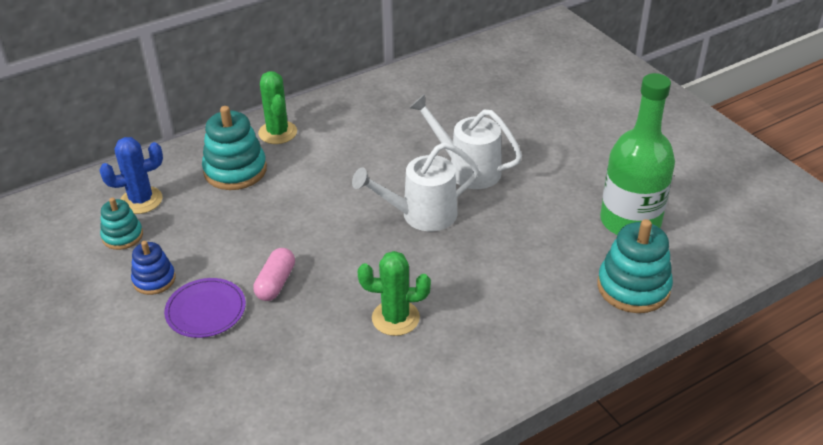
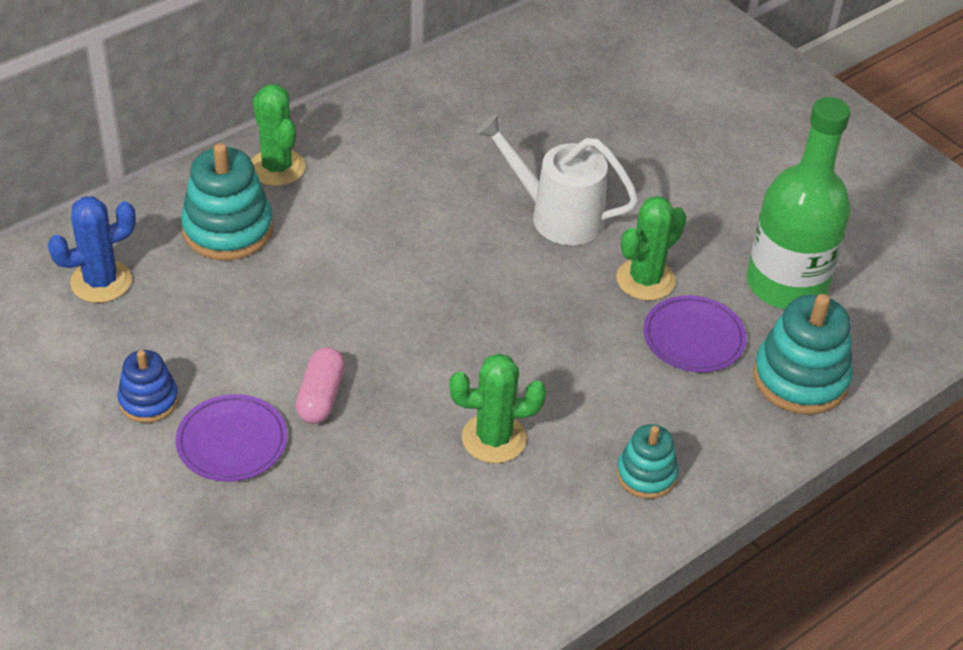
camera: 10 degrees left, 5 degrees up
turquoise stacking toy [100,198,143,250] -> turquoise stacking toy moved to [616,424,678,499]
white watering can [352,142,479,231] -> none
none -> green cactus [616,196,687,301]
none -> purple plate [644,295,747,372]

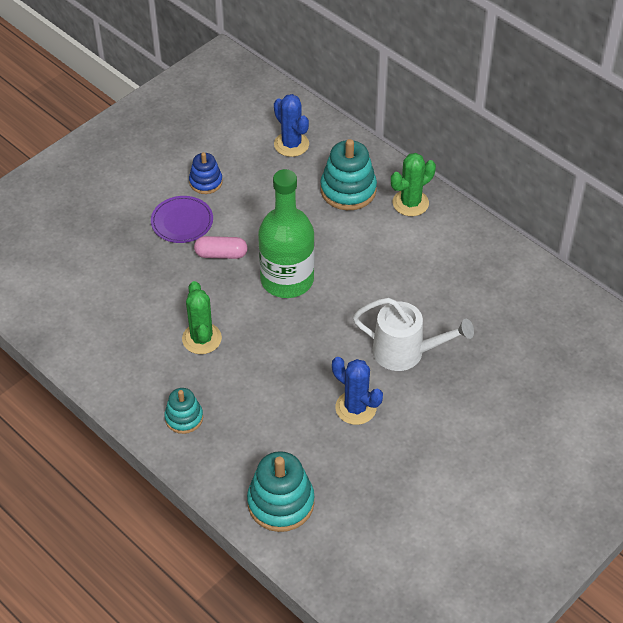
camera: 85 degrees right, 5 degrees up
white watering can [476,114,639,245] -> white watering can turned 90 degrees clockwise [353,298,474,371]
green cactus [616,196,687,301] -> blue cactus [332,357,383,425]
purple plate [644,295,747,372] -> none
green bottle [746,97,851,309] -> green bottle moved to [258,169,315,298]

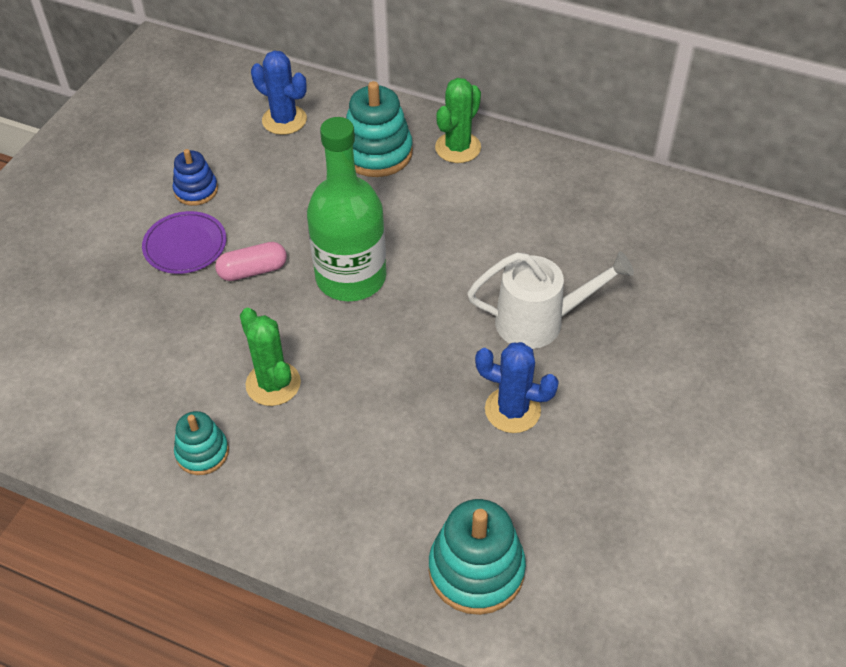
camera: 20 degrees left, 0 degrees up
turquoise stacking toy [164,388,203,434] -> turquoise stacking toy moved to [174,411,229,475]

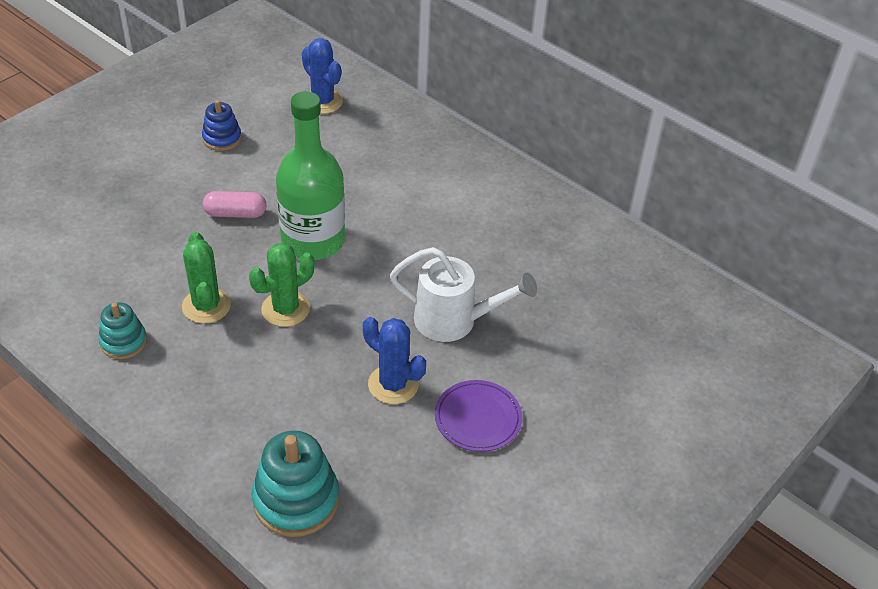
camera: 15 degrees right, 5 degrees down
purple plate [142,211,226,274] -> purple plate moved to [435,380,522,452]
turquoise stacking toy [346,81,413,177] -> none
green cactus [435,78,481,163] -> green cactus moved to [249,243,315,327]

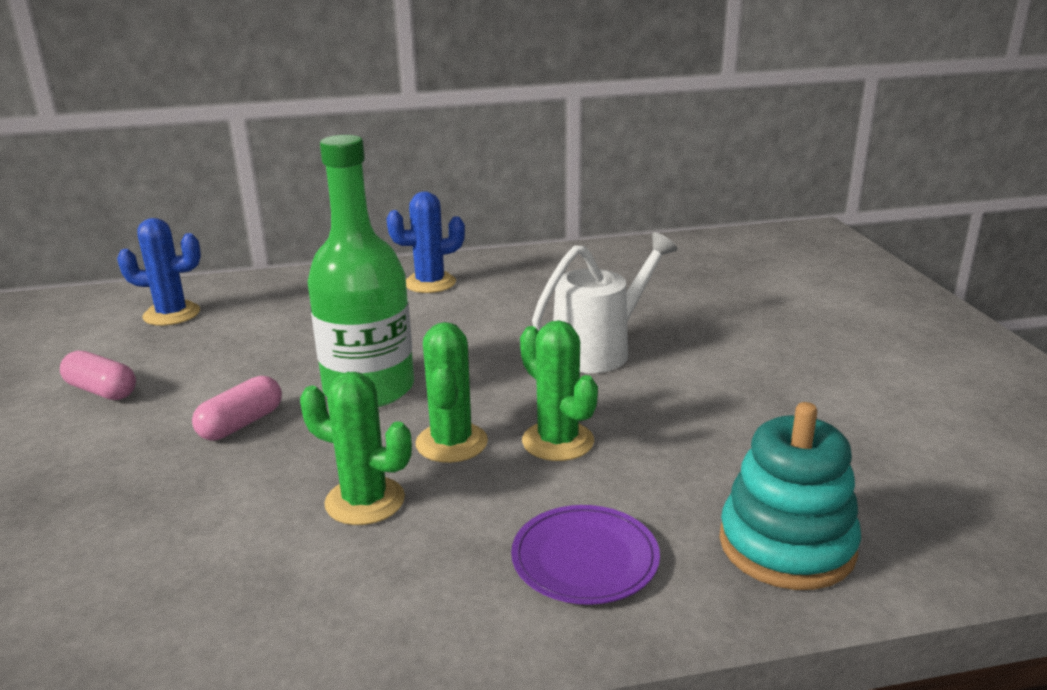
camera: 50 degrees left, 20 degrees down
turquoise stacking toy [98,302,147,359] -> none
blue stacking toy [202,100,242,151] -> pink capsule [60,351,136,400]
blue cactus [363,317,426,404] -> blue cactus moved to [386,192,465,293]
purple plate [435,380,522,452] -> purple plate moved to [511,505,660,605]
none -> green cactus [520,320,598,461]

